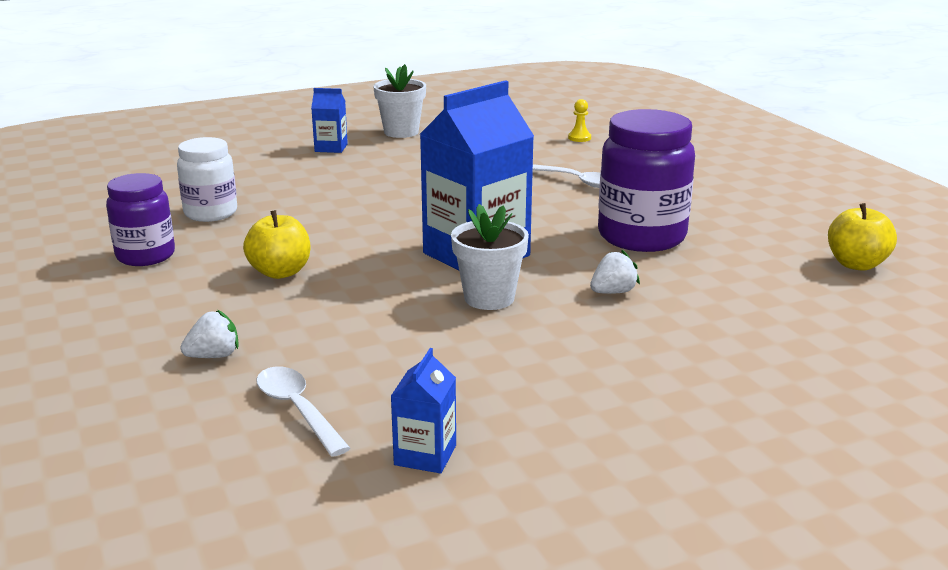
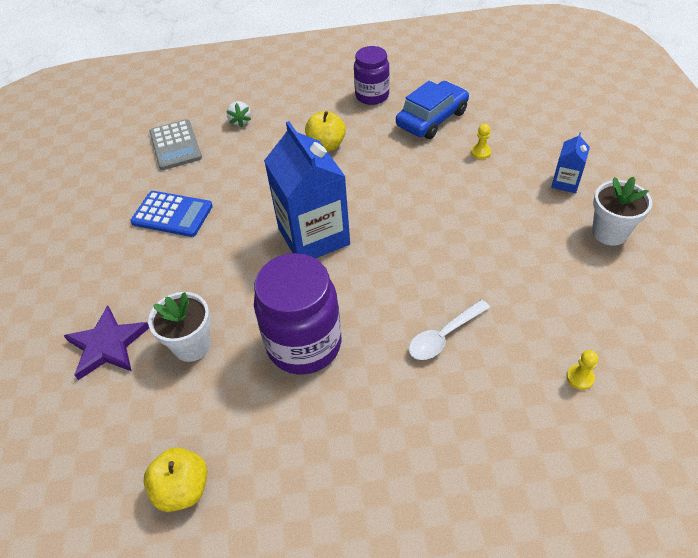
camera: 110 degrees right, 25 degrees up
white jar [177,137,237,222] -> blue car [396,81,469,139]
white spoon [256,366,350,457] -> grey calculator [149,119,202,170]
blue carton [391,348,456,474] -> none
white flower pot [451,204,529,310] -> white flower pot moved to [148,292,211,362]
white strawberry [590,250,640,294] -> none
none -> purple star [64,305,149,380]
none -> blue calculator [130,191,213,237]
none -> yellow pawn [471,124,491,159]

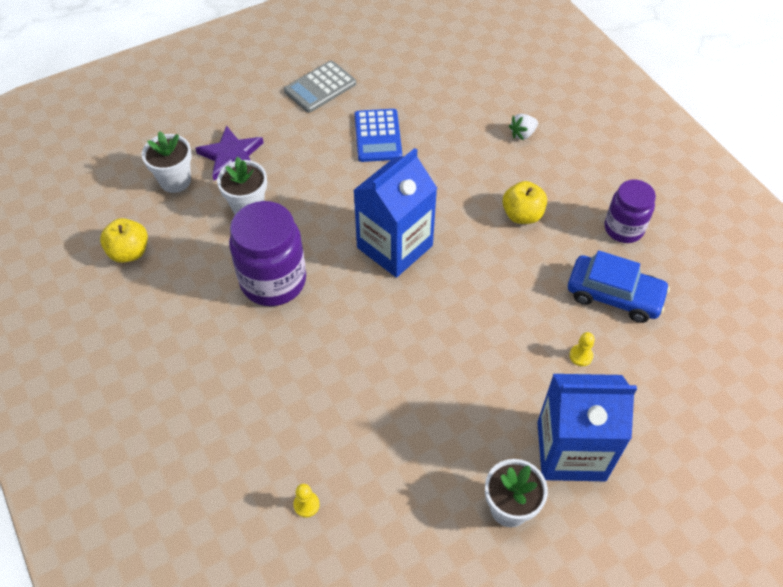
camera: 65 degrees right, 5 degrees up
grey calculator [149,119,202,170] -> grey calculator moved to [284,61,356,113]
white spoon [409,300,490,360] -> none
blue carton [551,132,590,193] -> blue carton [537,374,637,481], size x2.18
none -> white flower pot [142,131,192,193]

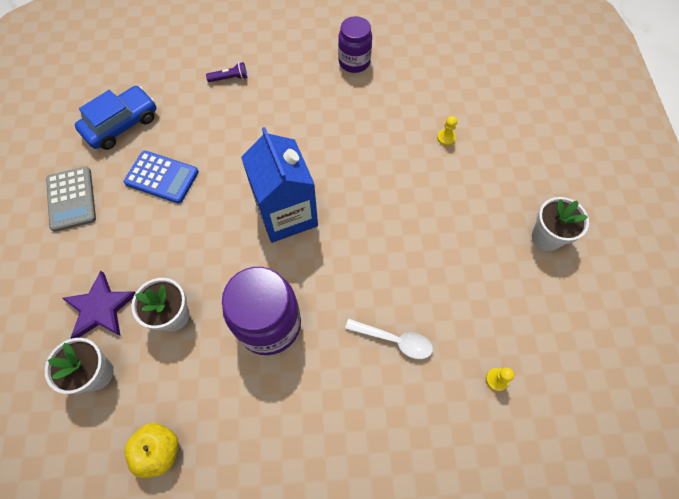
camera: 65 degrees left, 10 degrees up
yellow apple [502,181,547,224] -> none
white strawberry [509,114,538,140] -> purple flashlight [206,62,247,82]
blue carton [537,374,637,481] -> none
blue car [568,250,670,323] -> blue car moved to [75,86,156,150]
none -> white spoon [345,319,433,359]

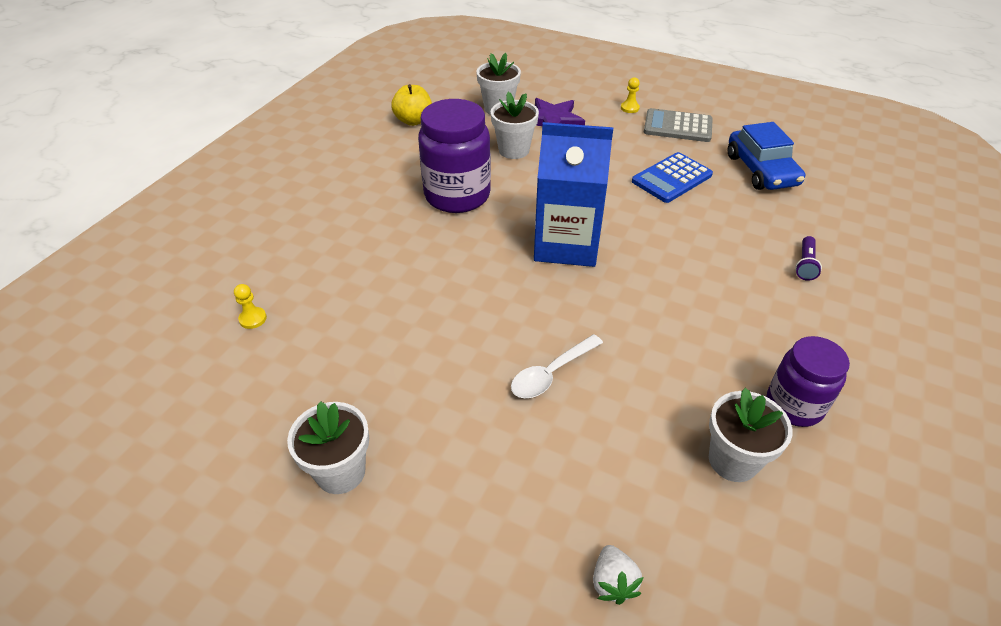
camera: 120 degrees right, 20 degrees down
white spoon [345,319,433,359] -> white spoon moved to [511,334,603,398]
yellow pawn [437,116,457,146] -> yellow pawn moved to [621,77,640,113]
none -> white strawberry [593,545,644,605]
none -> white flower pot [709,388,792,482]

